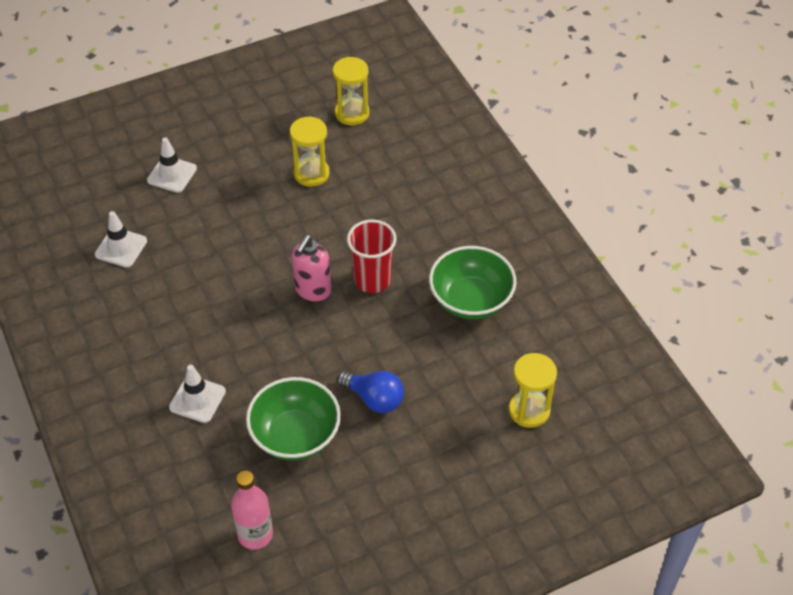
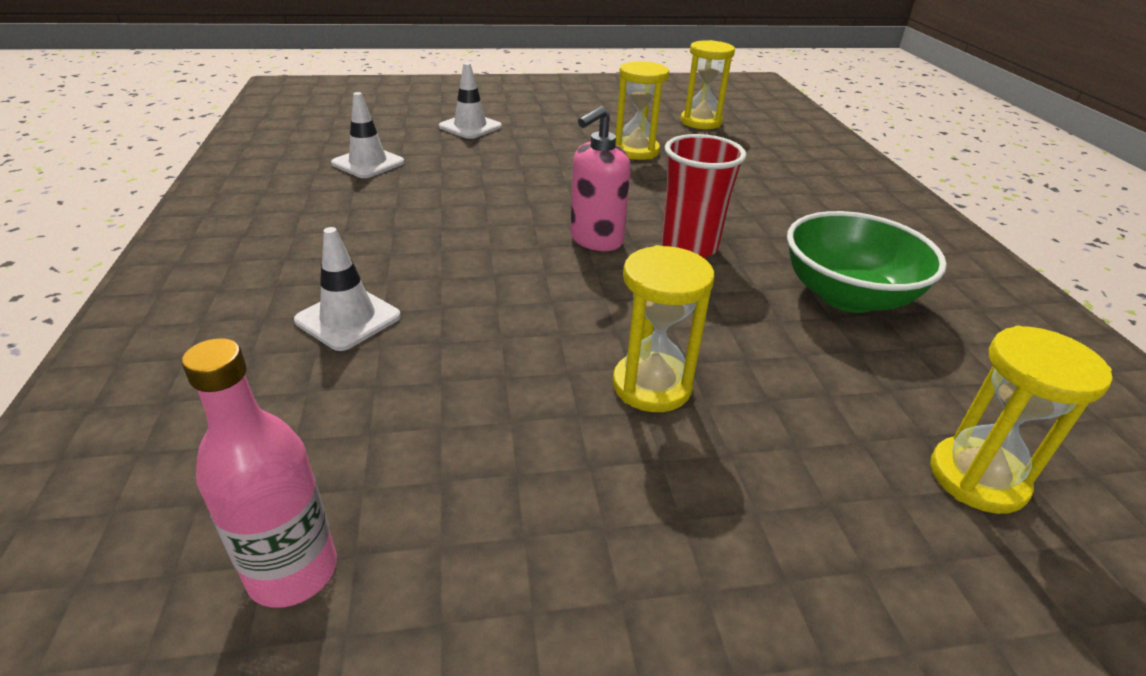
camera: 15 degrees right, 15 degrees down
green bowl [246,377,341,461] -> none
blue light bulb [337,371,404,413] -> yellow hourglass [613,245,715,412]

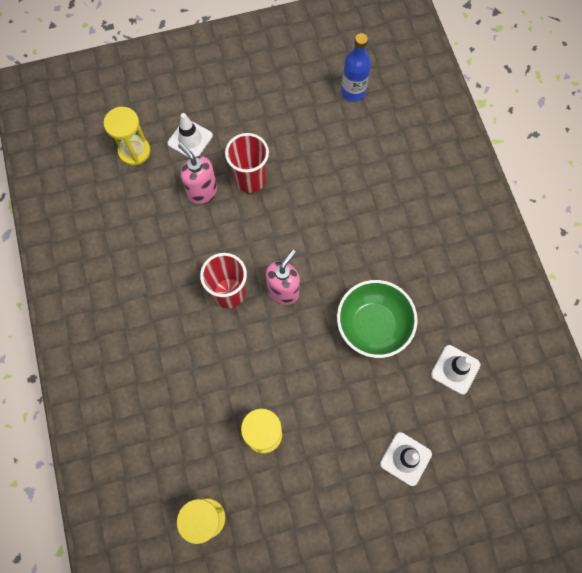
camera: 175 degrees right, 35 degrees up
pink bottle [182,338,337,608] -> blue bottle [341,33,371,102]
white traffic cone [294,227,401,351] -> white traffic cone moved to [168,113,213,158]
yellow hourglass [613,245,715,412] -> red cup [225,133,269,193]
green bowl [787,211,947,313] -> green bowl moved to [337,280,418,358]
none -> pink soap dispenser [178,143,217,204]

